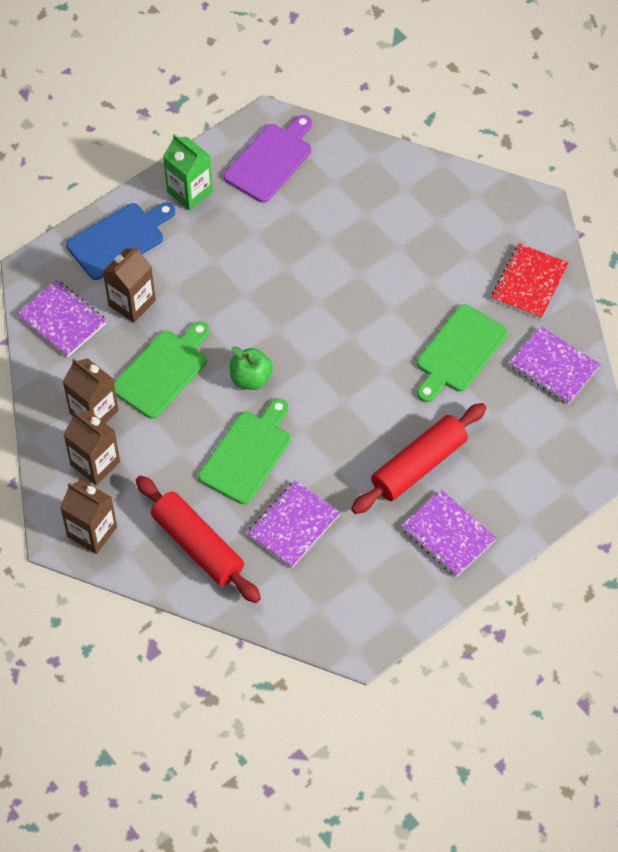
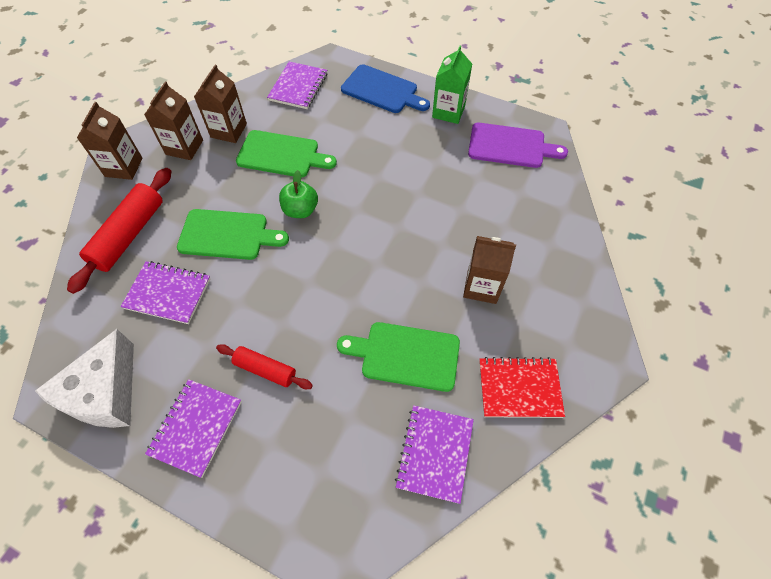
camera: 65 degrees right, 0 degrees up
brown carton [103,246,156,323] -> brown carton moved to [463,236,516,304]
red rolling pin [351,403,486,514] -> red rolling pin [216,344,313,389], size x0.59
none -> white cheese [35,329,134,428]

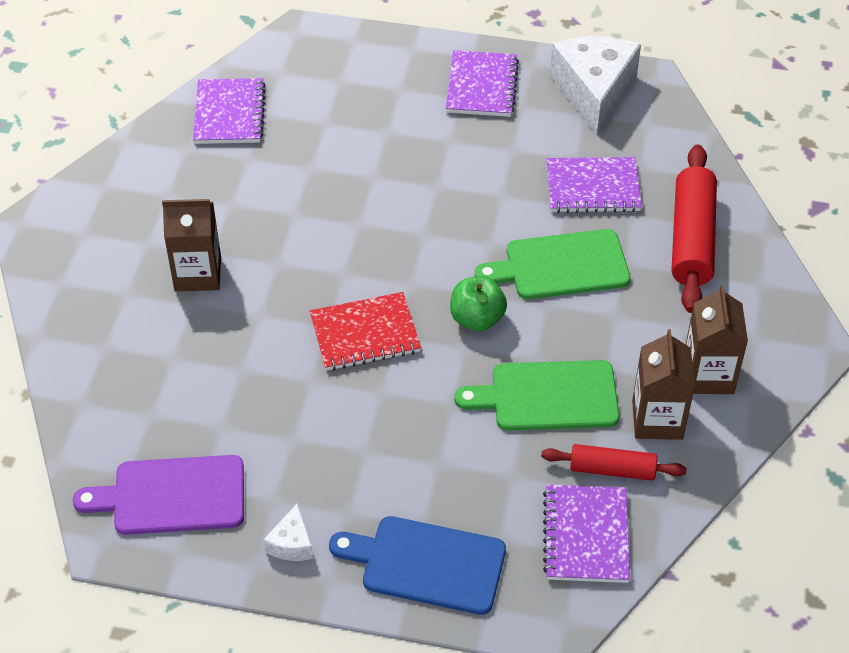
camera: 165 degrees right, 10 degrees down
brown carton [77,102,143,180] -> none
red rolling pin [216,344,313,389] -> red rolling pin moved to [541,444,687,481]
green cutting board [337,322,460,392] -> none
green carton [432,46,472,124] -> white cheese [263,503,313,561]
red notebook [479,357,565,418] -> red notebook moved to [310,292,421,371]

